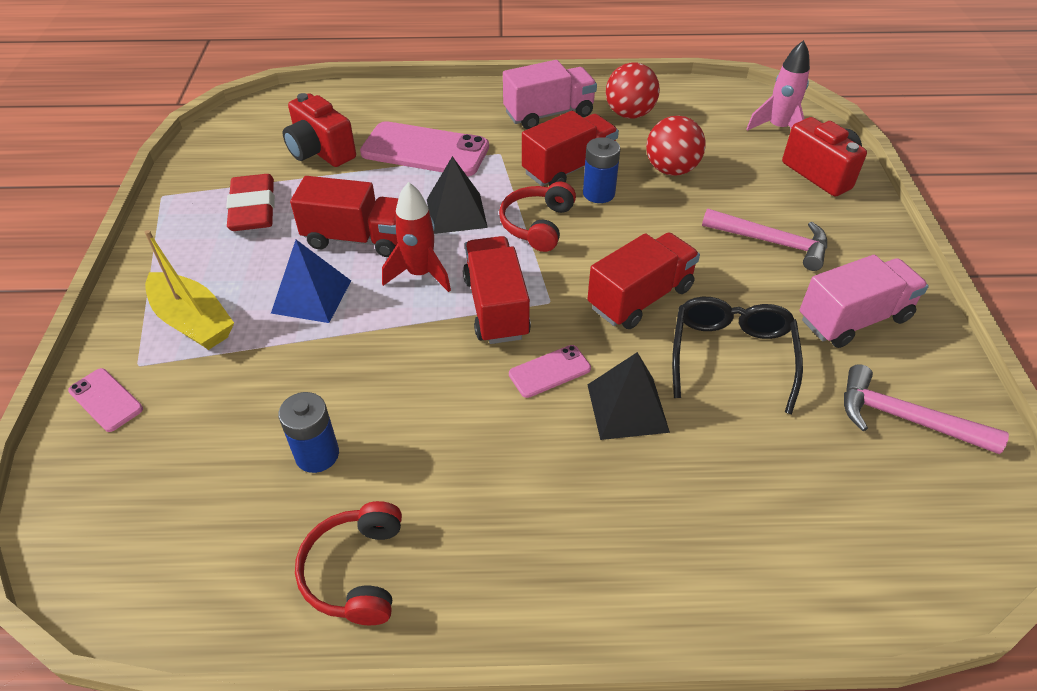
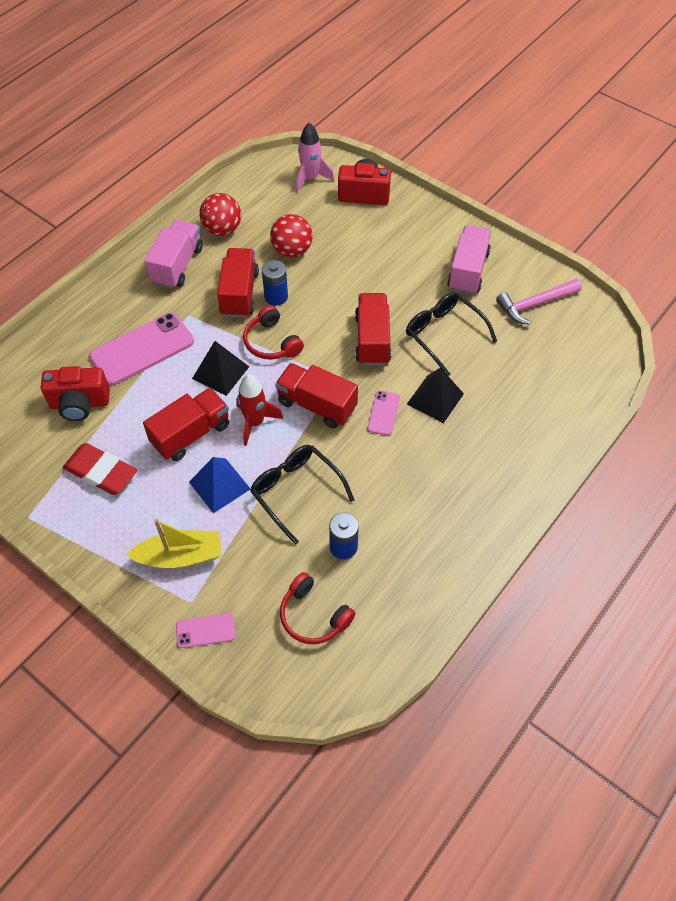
camera: 50 degrees left, 10 degrees up
red headphones [295,501,402,625] -> red headphones moved to [280,572,355,644]
pink hammer [702,208,827,271] -> none
none -> black glasses [250,445,354,545]

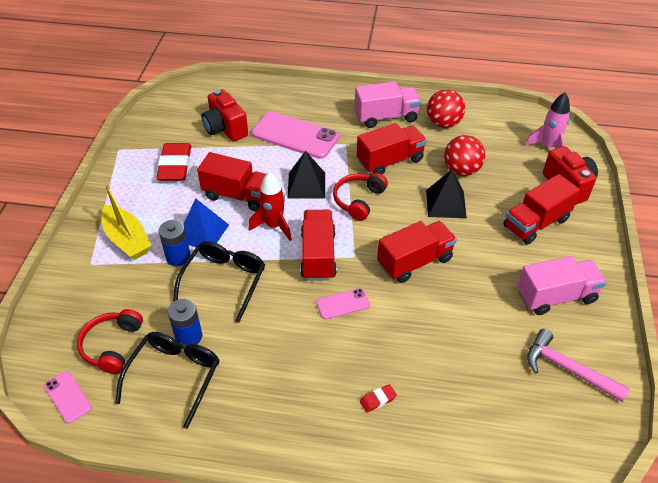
camera: 60 degrees right, 10 degrees down
pink phone [176,613,235,648] -> pink phone moved to [44,371,92,424]
blue battery [262,260,288,306] -> blue battery moved to [159,220,191,266]
black glasses [406,292,497,376] -> black glasses moved to [115,332,219,429]
black pyramid [407,368,464,423] -> black pyramid moved to [426,170,467,218]
none -> red eraser [360,384,397,413]
none -> red truck [503,174,580,244]

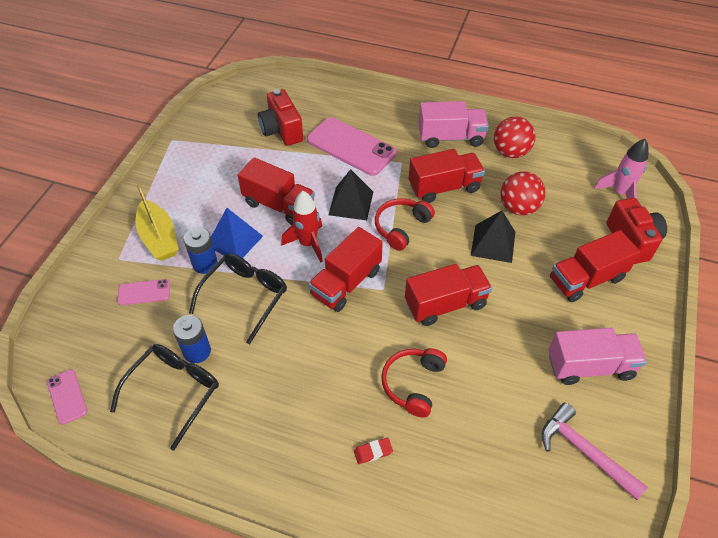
camera: 10 degrees right, 5 degrees up
red headphones [77,309,143,374] -> red headphones moved to [381,348,447,417]
red eraser [156,143,191,181] -> none
red truck [300,210,337,281] -> red truck turned 150 degrees counterclockwise [308,227,383,312]
pink phone [316,288,370,319] -> pink phone moved to [117,279,170,305]

